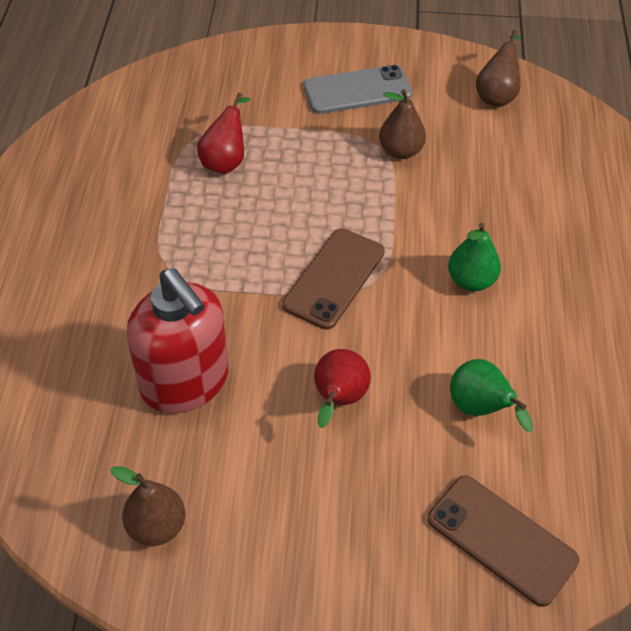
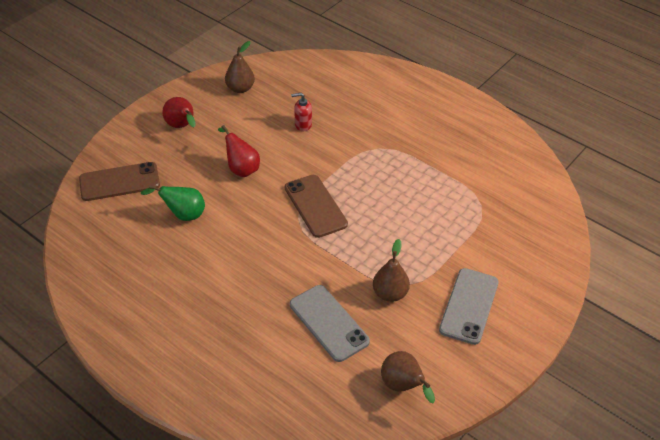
camera: 125 degrees right, 5 degrees down
red soap dispenser [126,268,229,413] -> red soap dispenser [291,93,312,131], size x0.41
red pear [197,93,250,174] -> red pear moved to [162,97,195,128]
green pear [448,223,501,291] -> none
none -> grey phone [290,285,370,362]

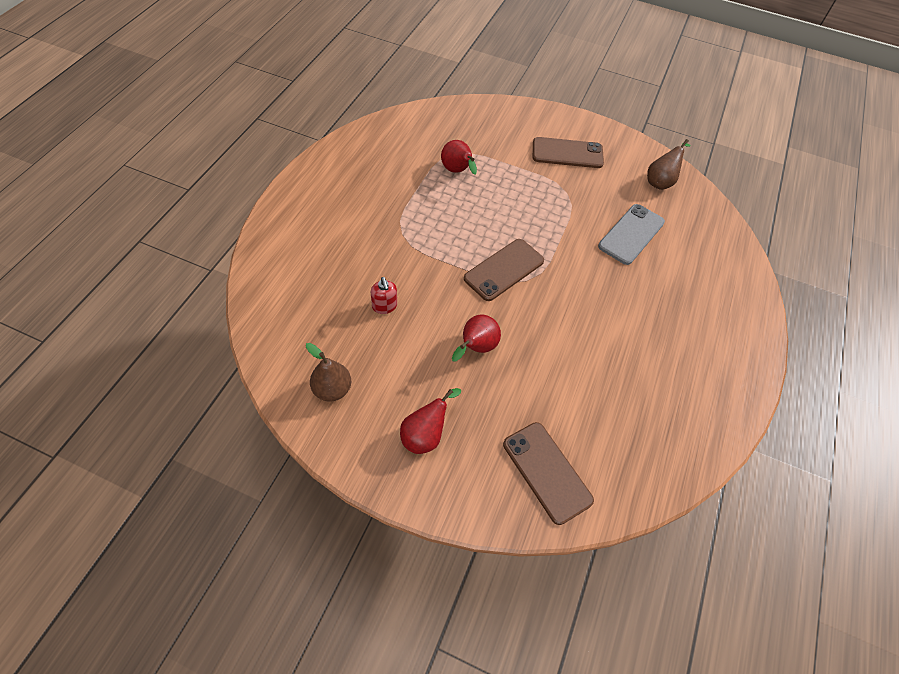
camera: 110 degrees left, 10 degrees up
green pear [141,185,205,221] -> none
brown pear [373,239,410,302] -> none
grey phone [439,268,499,345] -> brown phone [533,137,604,168]
none -> red pear [441,140,477,174]

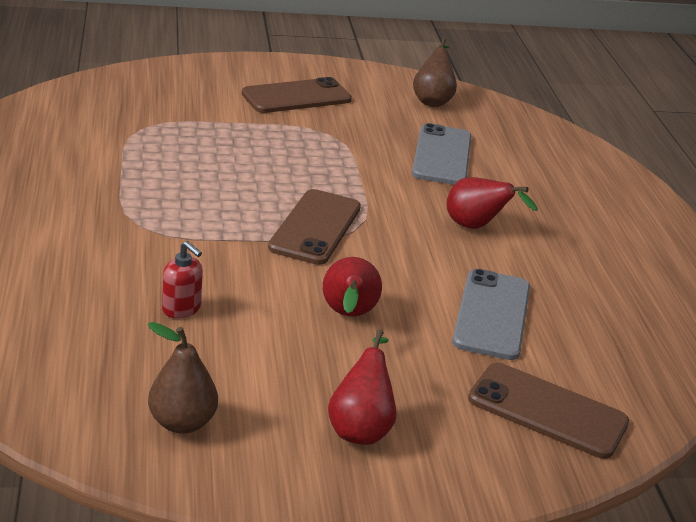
camera: 30 degrees left, 25 degrees down
red pear [441,140,477,174] -> red pear moved to [447,177,538,229]
none -> grey phone [452,269,530,360]

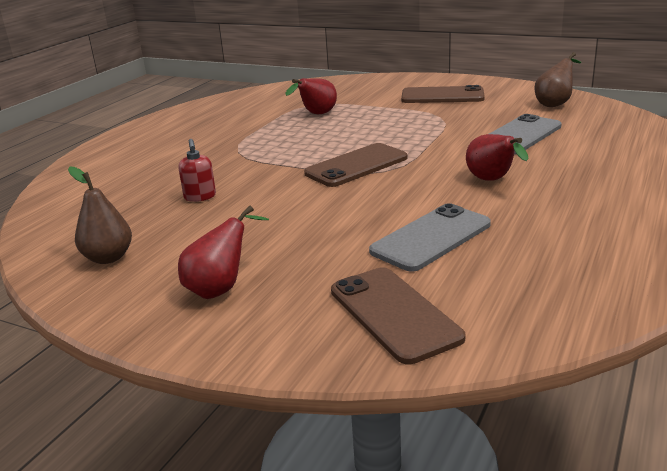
camera: 40 degrees right, 5 degrees down
red pear [323,257,382,317] -> red pear moved to [285,78,337,114]

